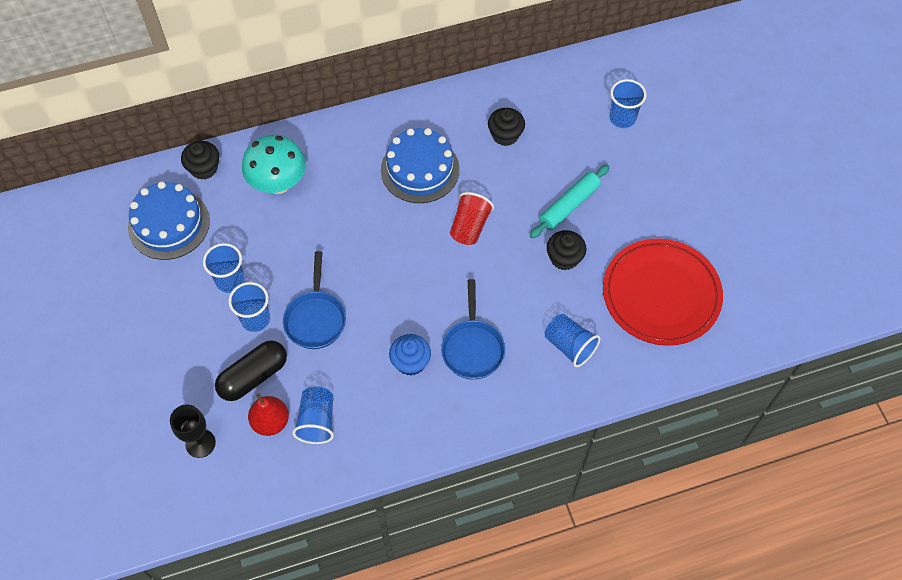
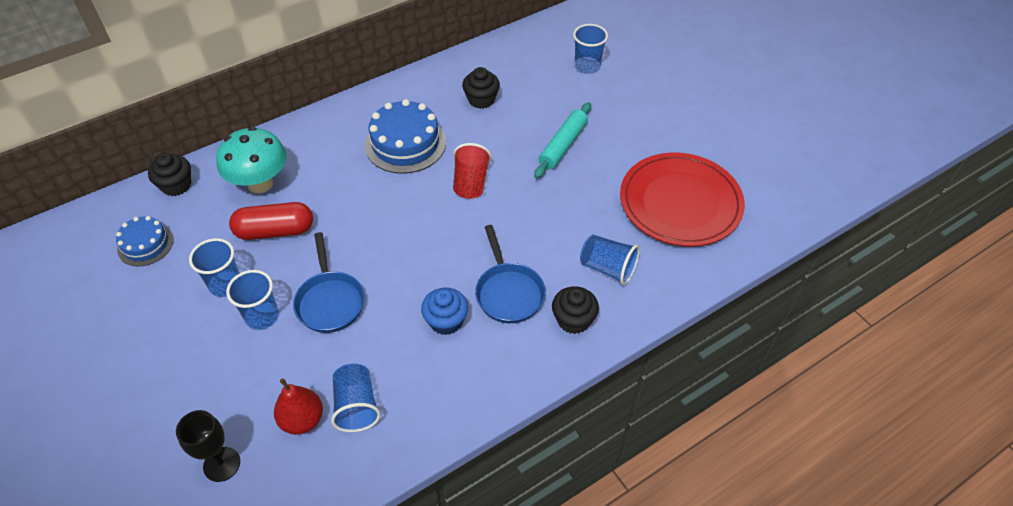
camera: 15 degrees left, 10 degrees down
blue cake [128,181,210,260] -> blue cake [116,216,174,266], size x0.60
black capsule [215,340,287,401] -> none
black cupcake [547,230,587,271] -> black cupcake moved to [552,286,599,334]
none -> red capsule [229,202,313,240]

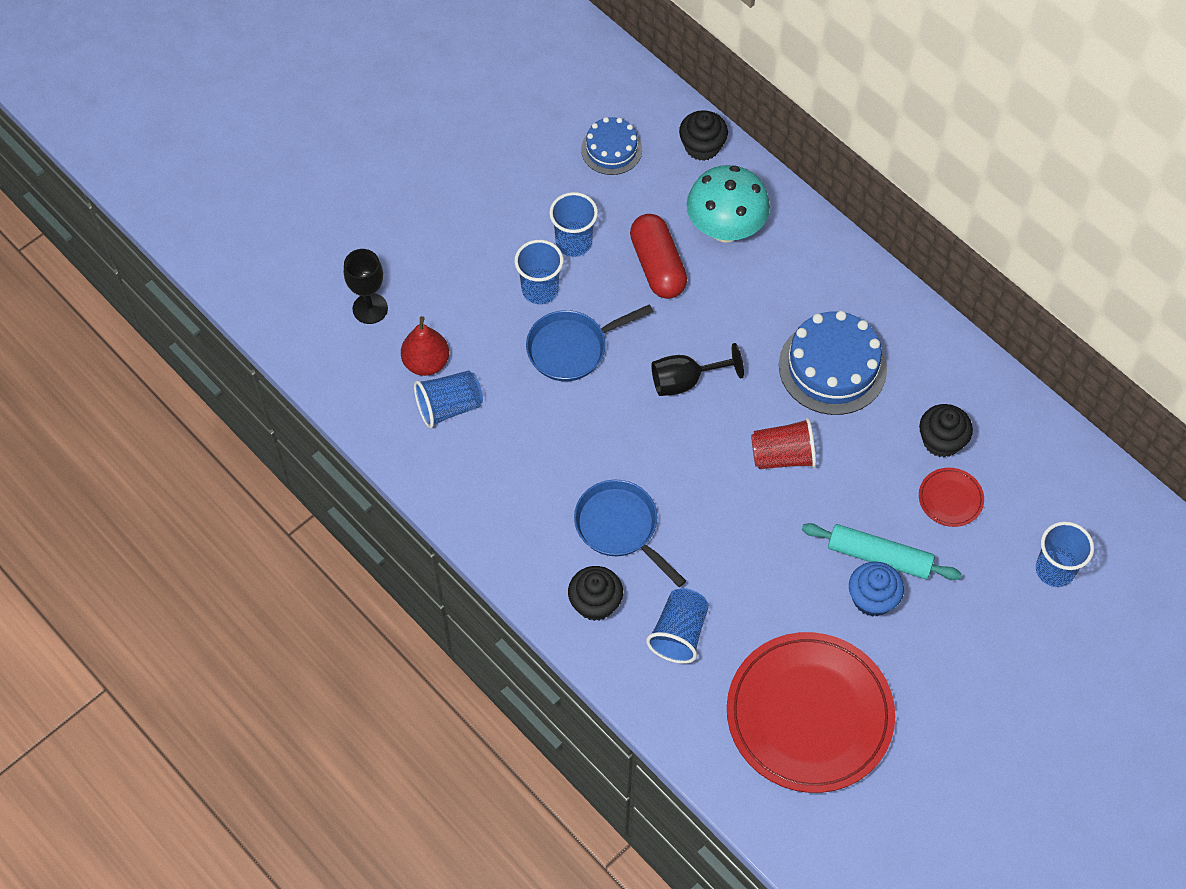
camera: 80 degrees right, 10 degrees up
blue cupcake [421,288,468,335] -> blue cupcake moved to [849,561,904,617]
blue pan [475,225,546,323] -> blue pan turned 75 degrees clockwise [574,480,686,587]
none -> black goblet [651,343,744,396]
none -> red plate [919,468,984,527]

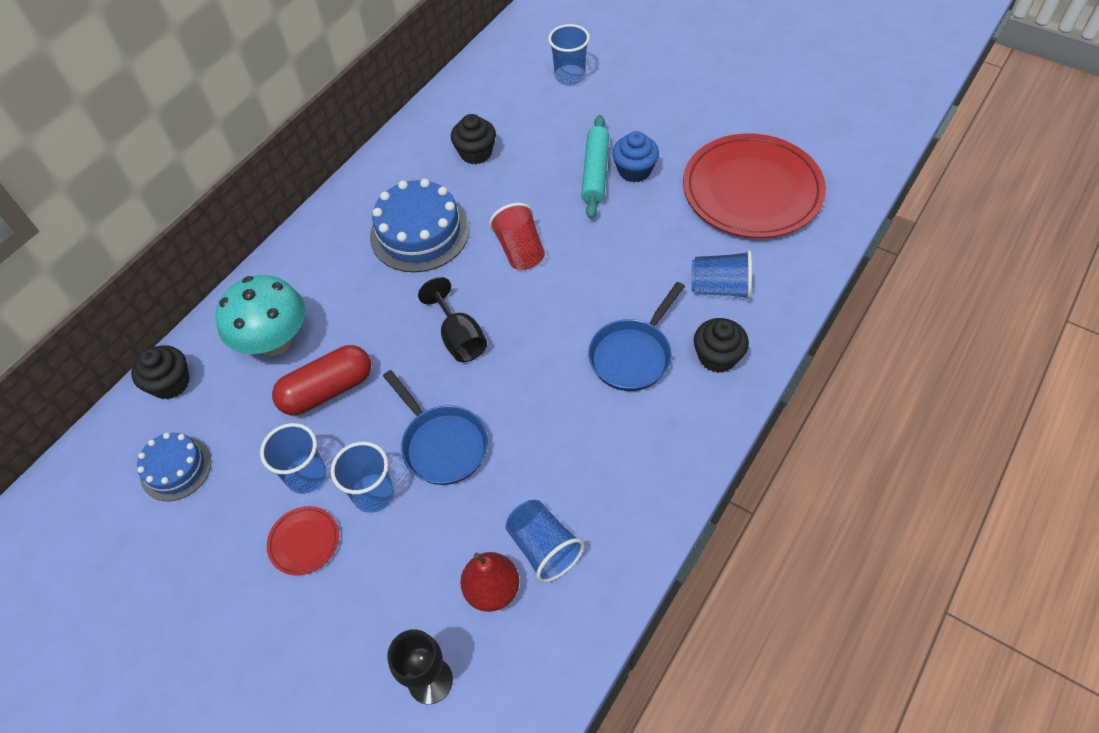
camera: 100 degrees left, 5 degrees down
red plate [919,468,984,527] -> red plate moved to [267,506,339,575]

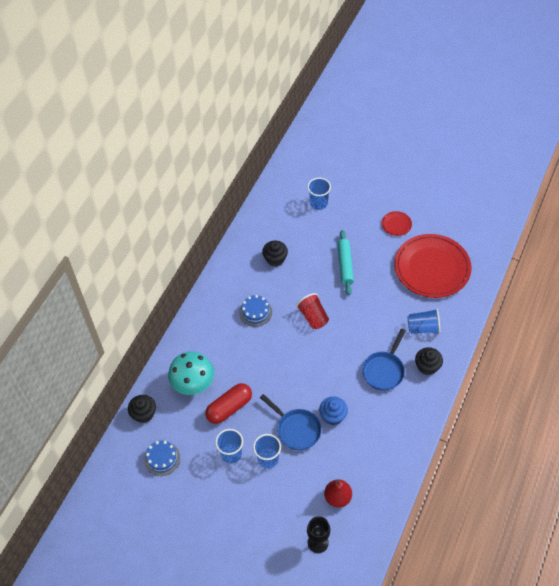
camera: 10 degrees left, 0 degrees up
red plate [267,506,339,575] -> red plate moved to [382,211,412,236]
blue cake [370,179,469,272] -> blue cake [239,295,272,327], size x0.60
black goblet [418,277,487,362] -> none
blue cup [505,500,585,583] -> none
blue cupcake [612,131,659,182] -> blue cupcake moved to [319,396,348,425]

